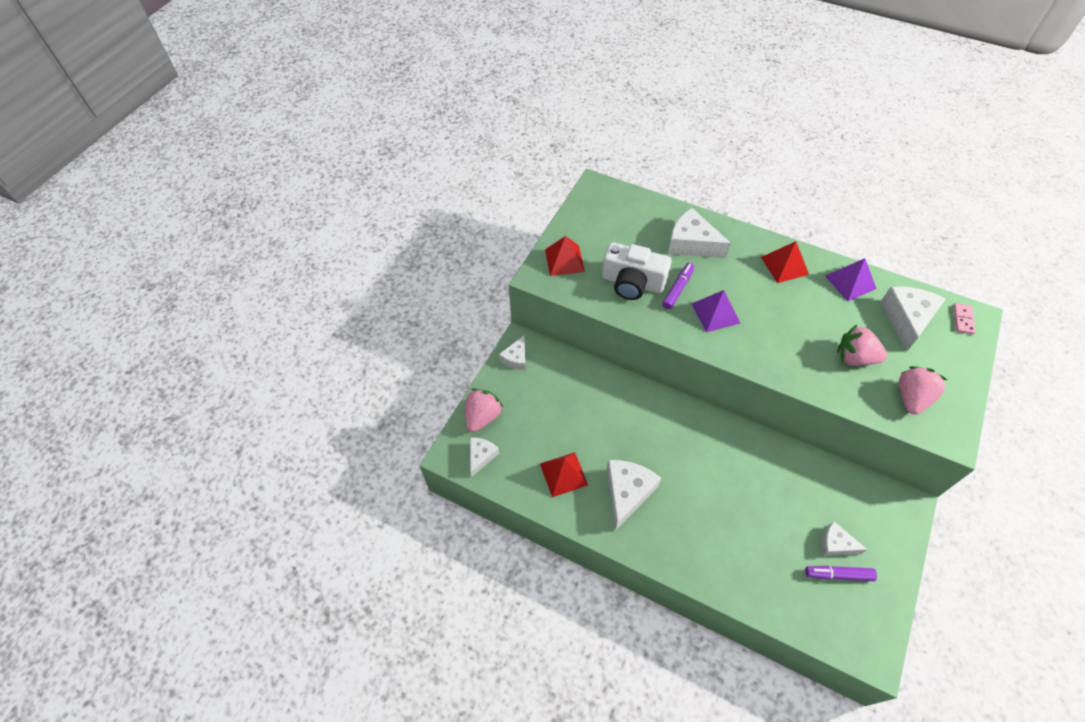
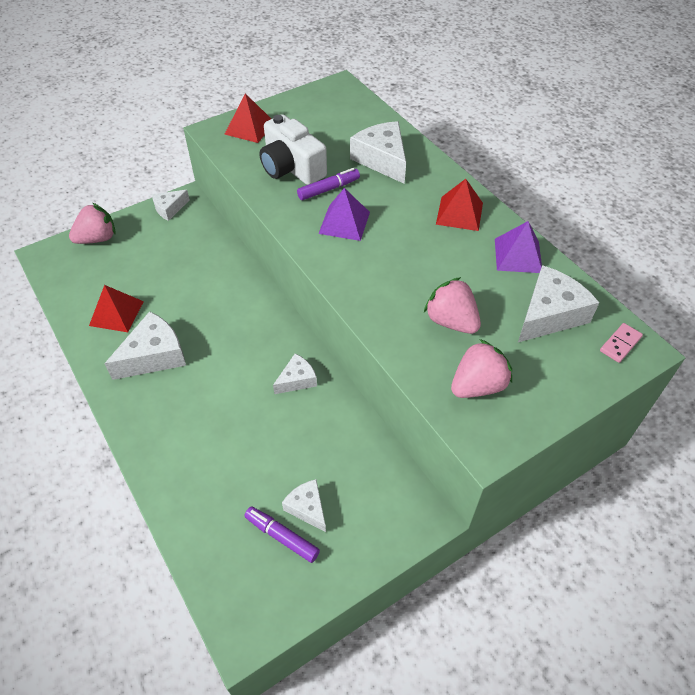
camera: 30 degrees right, 5 degrees down
white cheese [470,437,499,476] -> white cheese moved to [273,354,317,394]

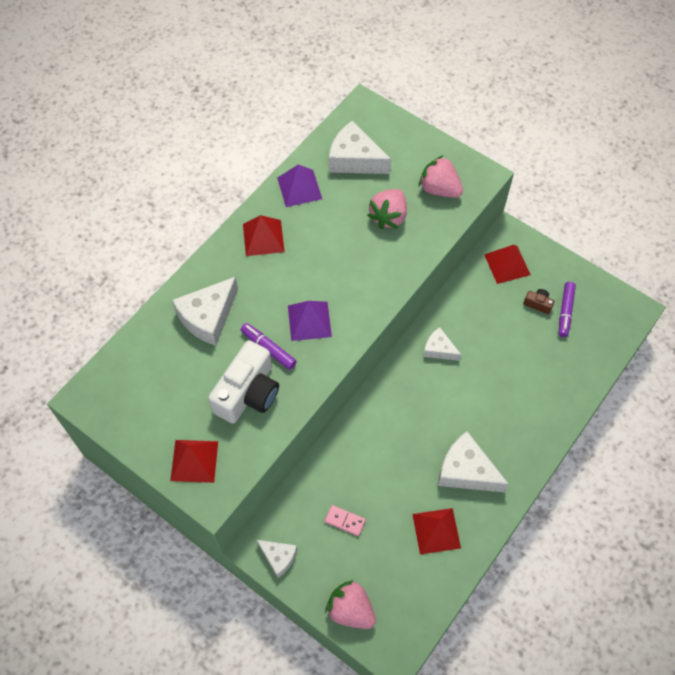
camera: 110 degrees left, 10 degrees up
white cheese [282,479,326,532] -> brown camera [524,289,555,314]
pink domino [600,323,643,363] -> pink domino moved to [325,505,366,536]
none -> red pyramid [484,245,531,284]

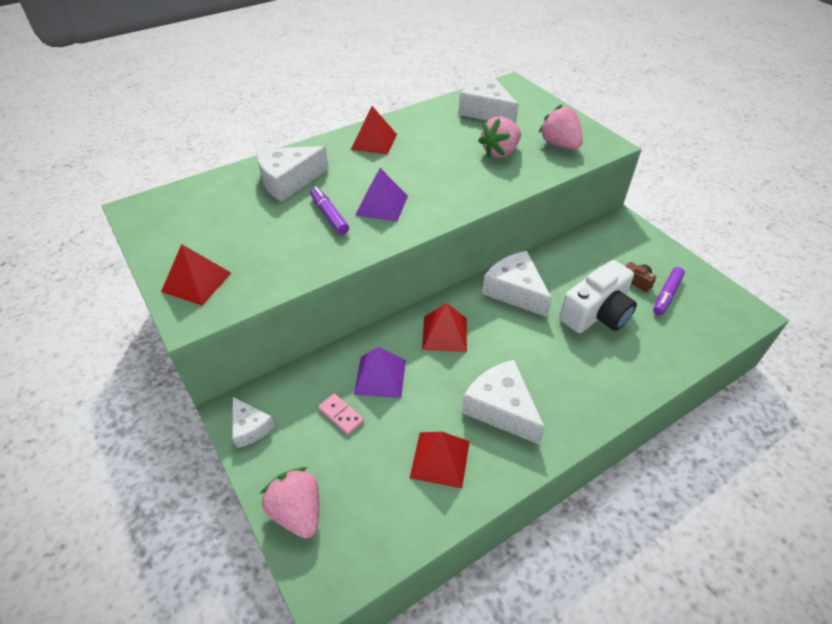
camera: 20 degrees right, 15 degrees down
white camera [208,340,279,424] -> white camera moved to [559,260,637,333]
purple pyramid [277,164,322,207] -> purple pyramid moved to [354,347,406,398]
white cheese [423,327,461,361] -> white cheese [482,251,552,317], size x1.71
red pyramid [484,245,531,284] -> red pyramid moved to [422,303,467,352]

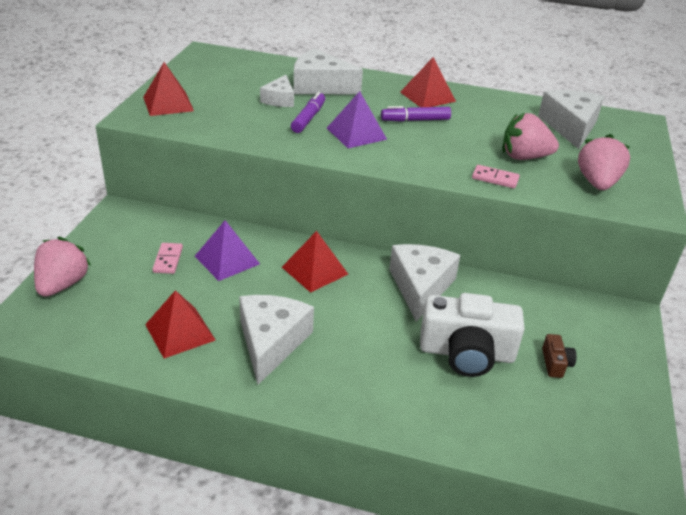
camera: 45 degrees right, 10 degrees down
white cheese [232,397,275,448] -> white cheese moved to [260,75,294,107]
purple marker [653,267,685,315] -> purple marker moved to [381,106,451,122]
none -> pink domino [472,165,520,188]

